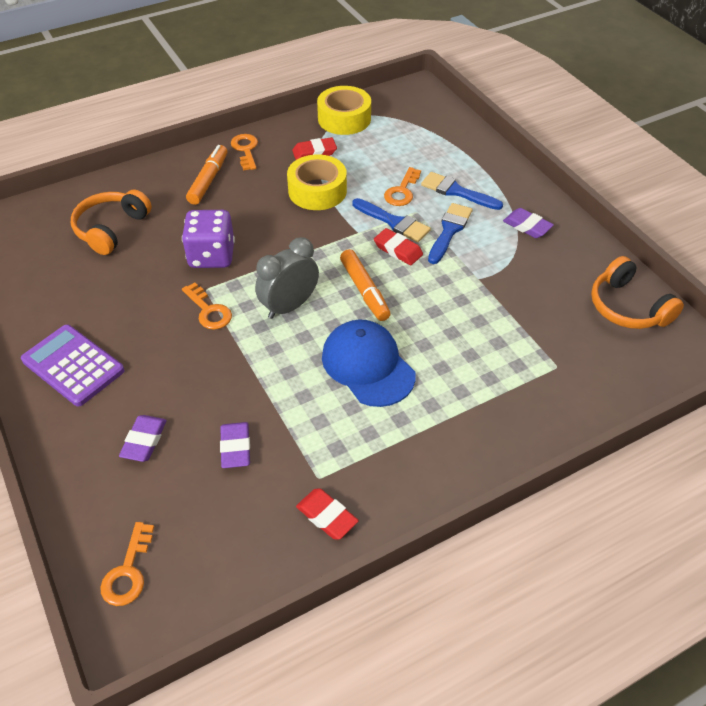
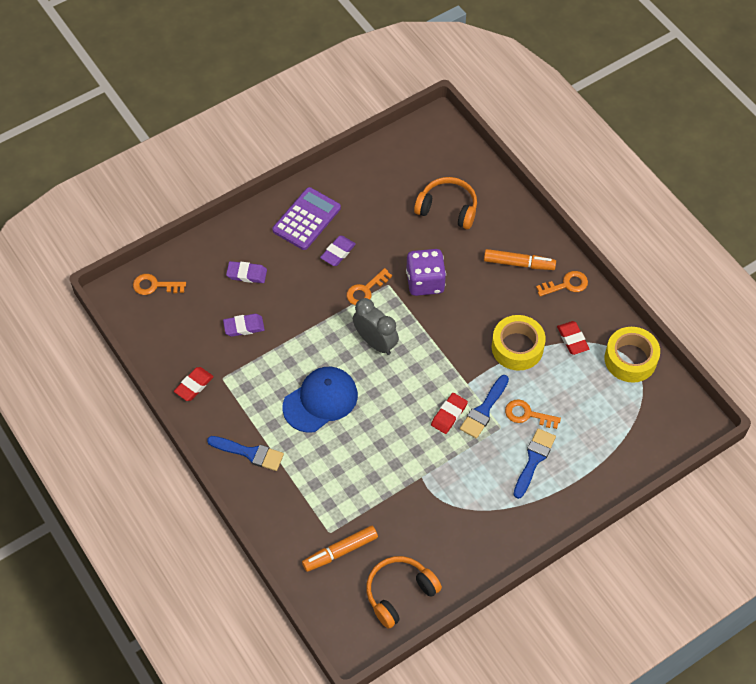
camera: 85 degrees right, 10 degrees up
orange marker [340,249,391,321] -> orange marker moved to [302,525,378,572]
blue brush [428,203,473,264] -> blue brush moved to [207,436,284,471]
purple eraser [503,208,554,238] -> purple eraser moved to [320,236,356,266]

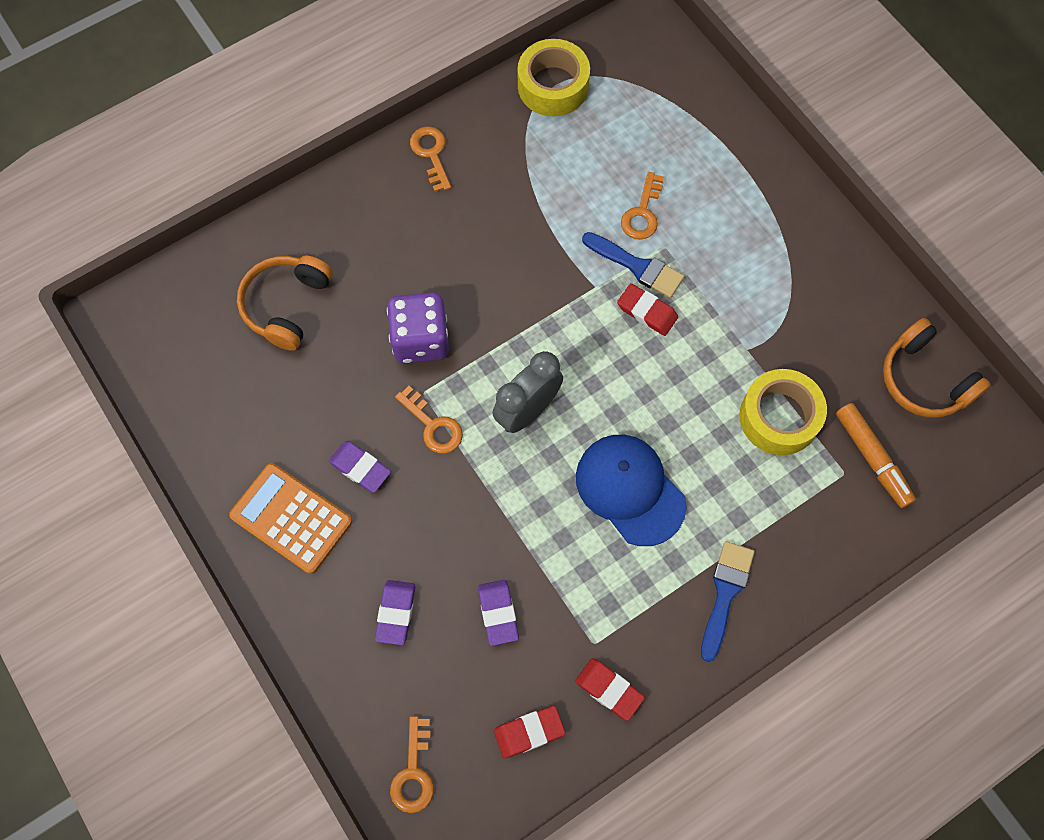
camera: 90 degrees left, 10 degrees up
purple calculator [272,187,341,250] -> orange calculator [229,463,352,574]
orange marker [484,249,556,270] -> none
yellow tape [492,315,546,371] -> yellow tape moved to [740,369,827,455]
blue brush [513,428,556,499] -> none
red eraser [557,321,589,355] -> red eraser moved to [494,706,566,758]

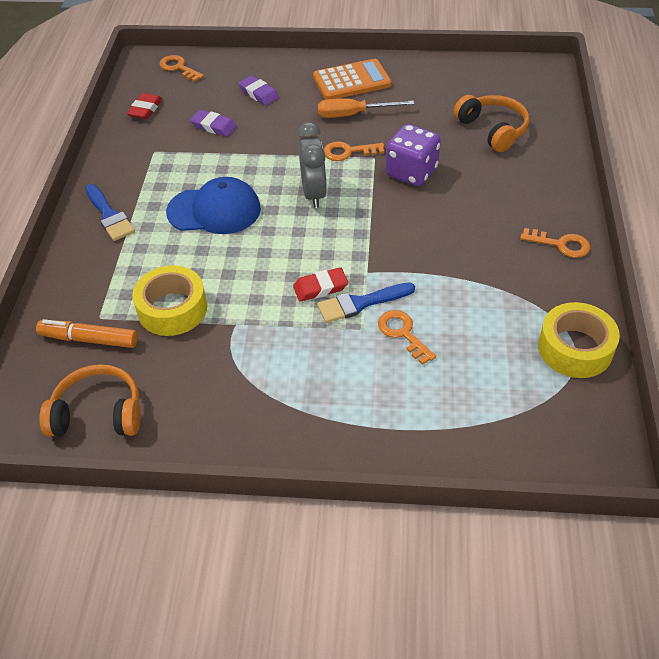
camera: 130 degrees right, 20 degrees down
purple eraser [329,441,391,493] -> orange screwdriver [318,98,414,118]
red eraser [575,658,645,721] -> none

